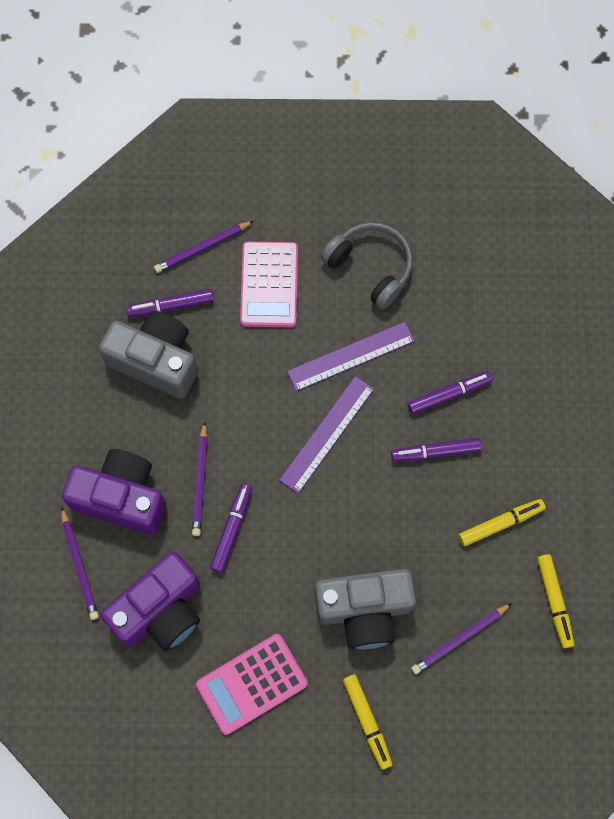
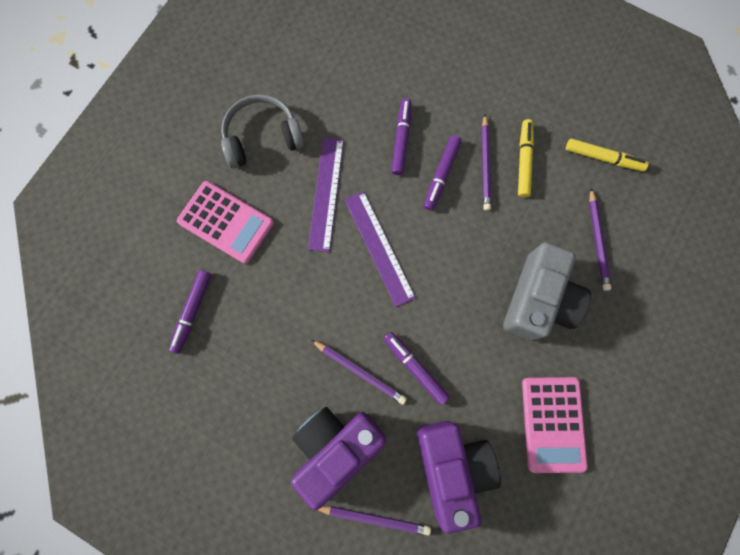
camera: 60 degrees left, 5 degrees up
grey camera [99,311,198,399] -> none
purple pencil [154,221,254,273] -> purple pencil moved to [482,114,491,211]
yellow marker [343,674,393,770] -> none

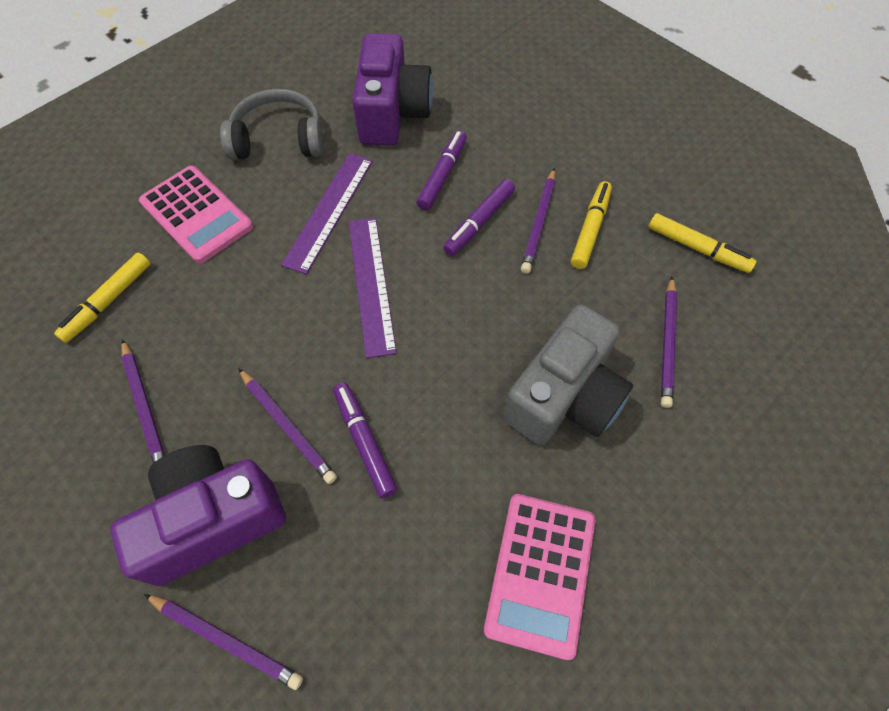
camera: 15 degrees right, 15 degrees down
purple marker [169,270,211,354] -> yellow marker [54,253,151,343]
purple camera [417,421,501,534] -> purple camera moved to [352,33,433,146]
none -> purple pencil [121,339,165,464]

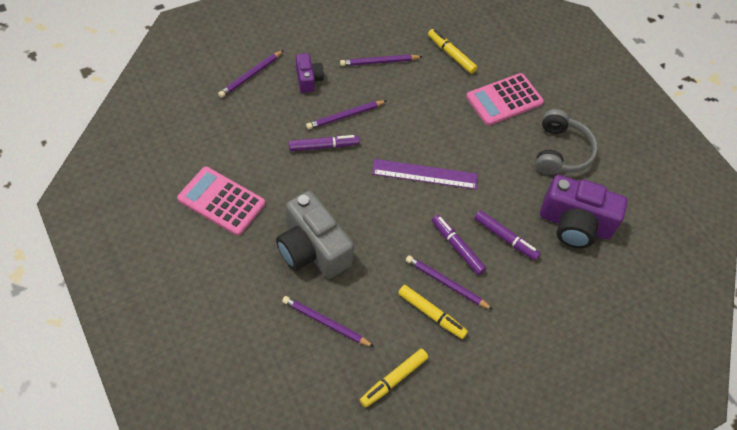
camera: 100 degrees right, 5 degrees down
purple camera [110,445,286,586] -> purple camera [296,53,324,93], size x0.52
purple ruler [281,153,373,274] -> none

